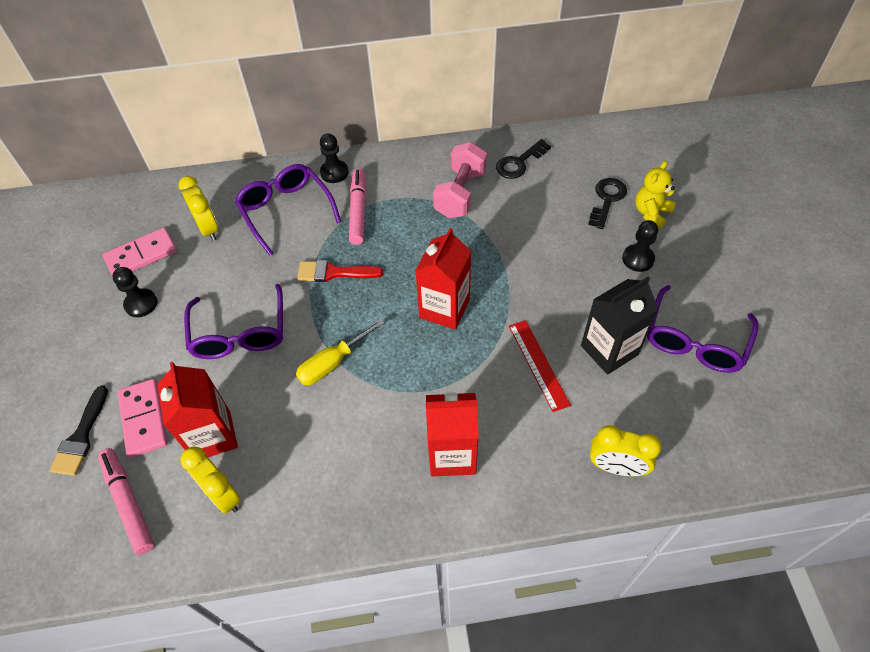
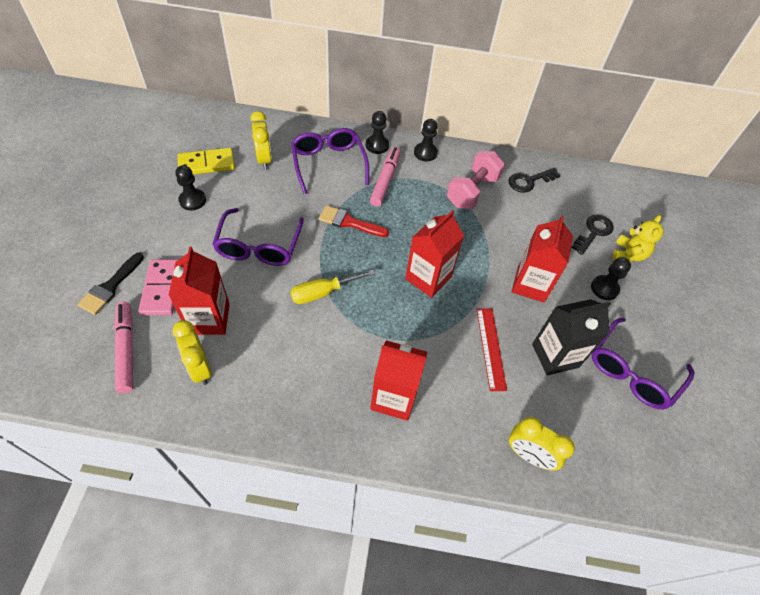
camera: 10 degrees right, 0 degrees up
pink domino [103,227,177,276] -> yellow domino [177,148,235,174]
yellow teddy bear [635,161,676,229] -> yellow teddy bear turned 150 degrees clockwise [613,215,663,263]
none -> black pawn [414,119,438,161]
none -> red carton [512,216,573,302]

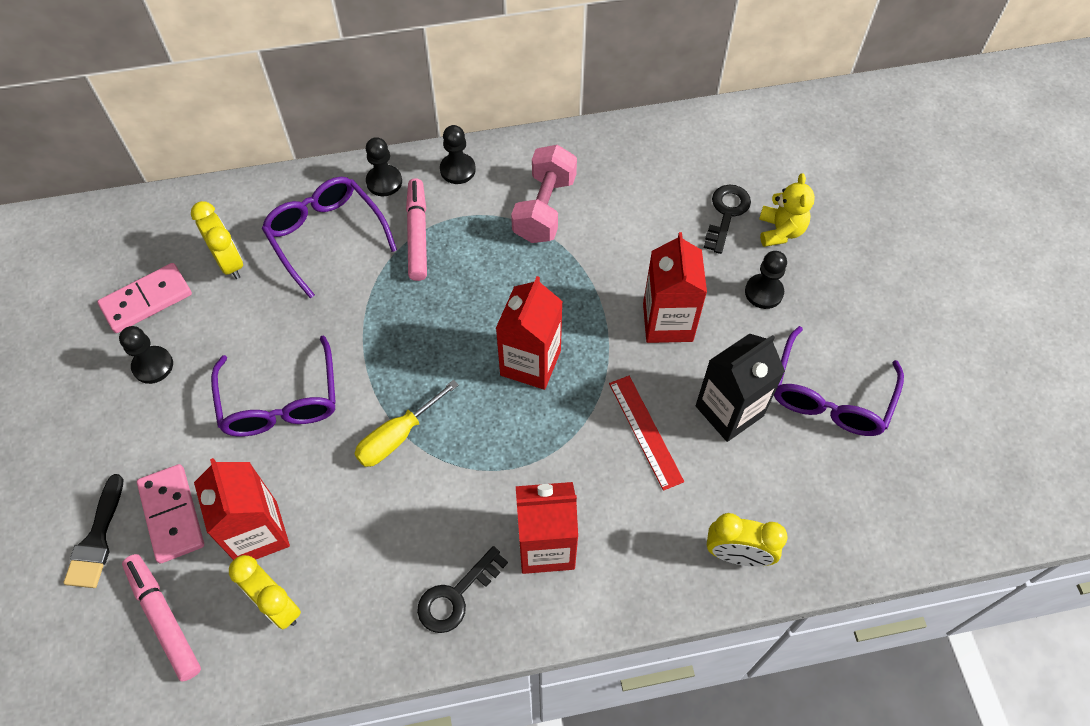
camera: 15 degrees left, 5 degrees up
yellow domino [177,148,235,174] -> pink domino [97,263,192,333]
red brush [319,205,389,237] -> none
black key [508,168,561,193] -> black key moved to [417,546,508,633]

